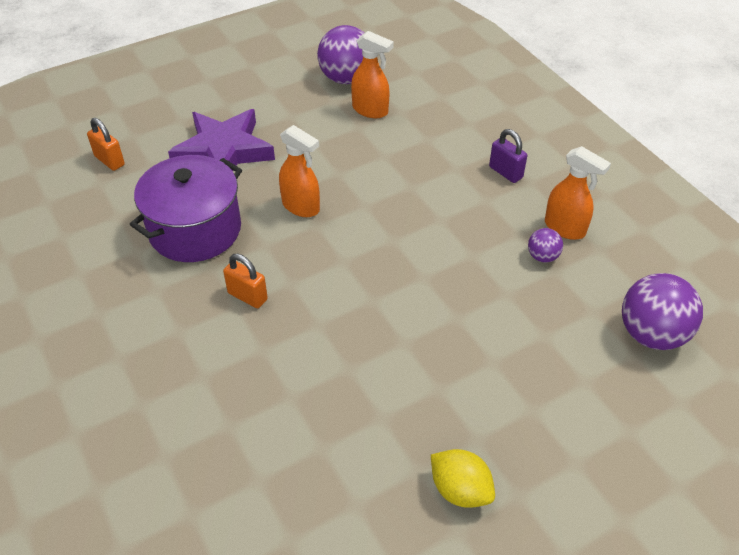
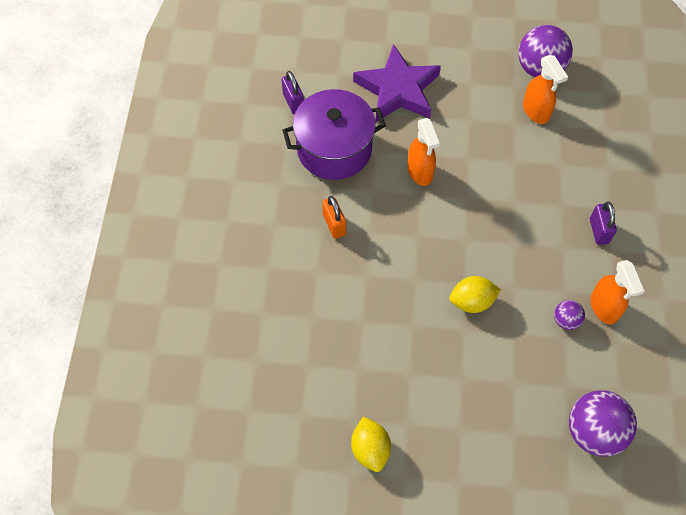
camera: 35 degrees right, 15 degrees up
orange padlock [87,118,125,171] -> none
none -> purple padlock [281,71,304,114]
none -> yellow lemon [449,276,501,313]

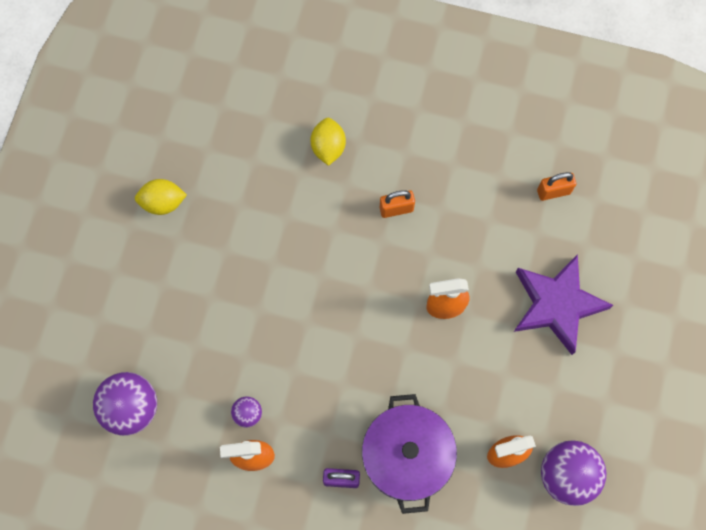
camera: 100 degrees right, 10 degrees up
purple padlock [281,71,304,114] -> orange padlock [537,172,576,201]
purple pot [282,89,386,180] -> purple pot moved to [362,394,457,514]
yellow lemon [449,276,501,313] -> yellow lemon moved to [310,118,346,166]

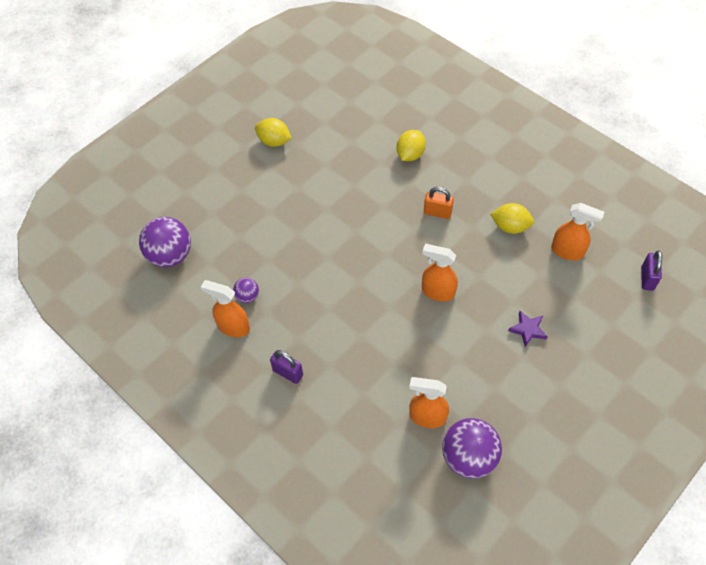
camera: 30 degrees right, 15 degrees down
purple pot [362,394,457,514] -> none
purple star [514,254,613,355] -> purple star [508,311,548,347], size x0.44
orange padlock [537,172,576,201] -> orange spray bottle [551,203,604,260]
none -> yellow lemon [490,203,534,234]
none -> purple padlock [641,251,662,291]

